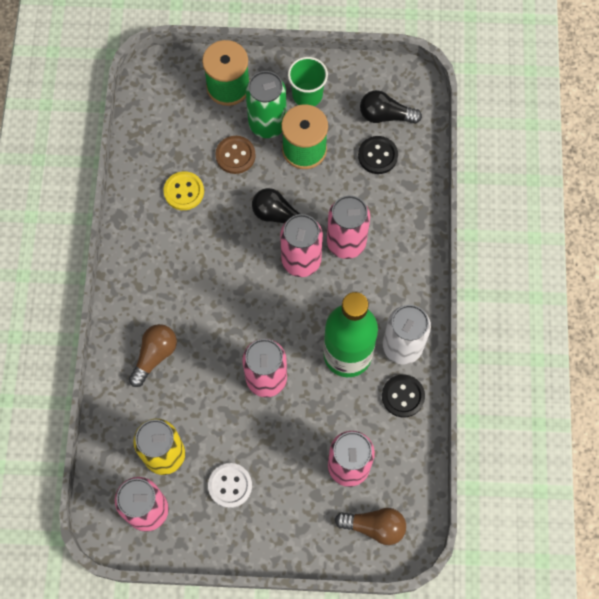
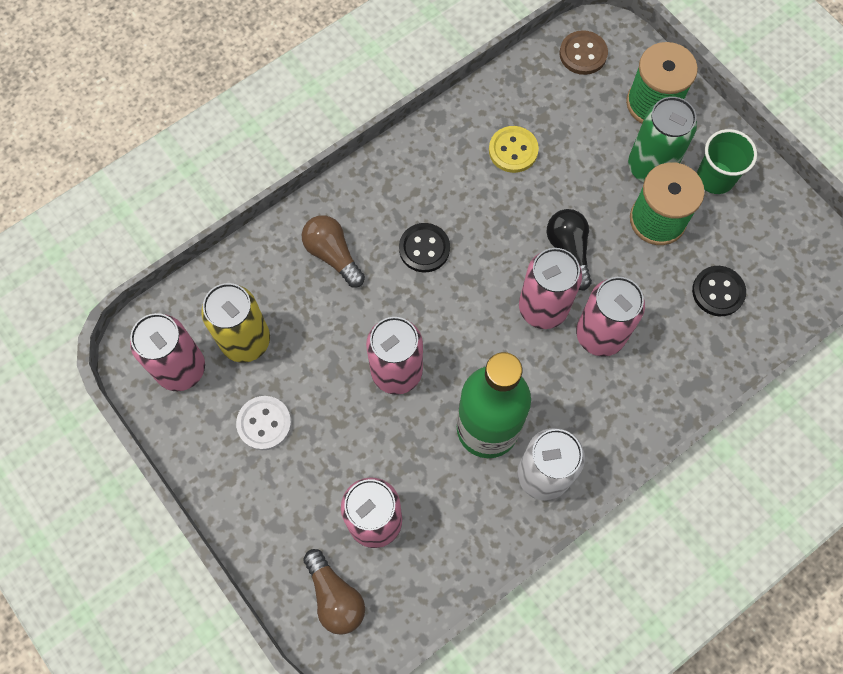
camera: 50 degrees right, 0 degrees up
brown light bulb [129,324,177,387] -> brown light bulb turned 120 degrees counterclockwise [302,215,365,287]
brown button [215,136,256,174] -> brown button moved to [560,30,608,75]
black light bulb [360,90,422,124] -> none
black button [382,374,425,417] -> black button moved to [399,223,450,273]

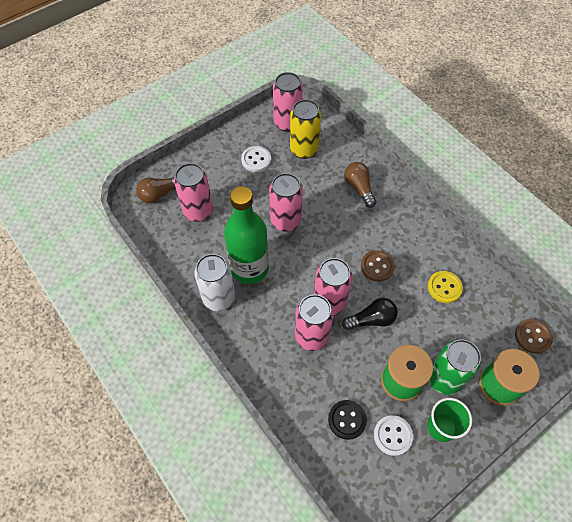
camera: 90 degrees right, 10 degrees down
brown light bulb [302,215,365,287] -> brown light bulb turned 75 degrees counterclockwise [344,162,376,208]
black button [399,223,450,273] -> none
none -> brown button [361,250,395,282]
none -> white button [374,415,413,456]

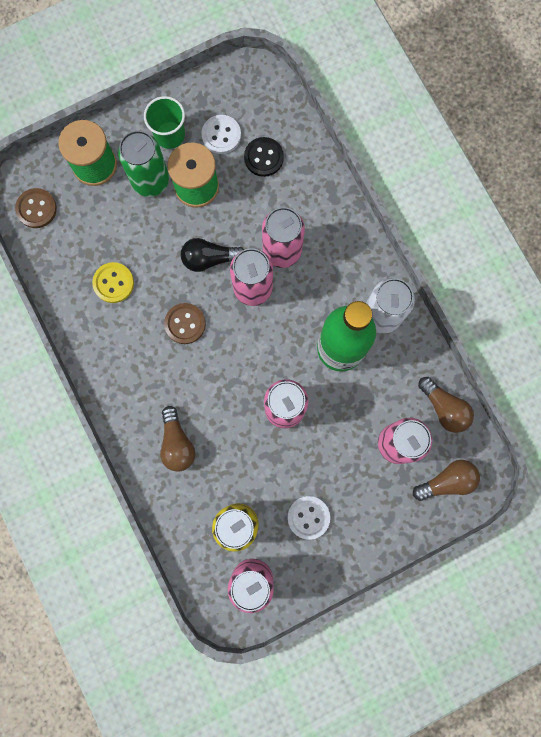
camera: 170 degrees left, 20 degrees up
none -> brown light bulb [418,377,474,433]

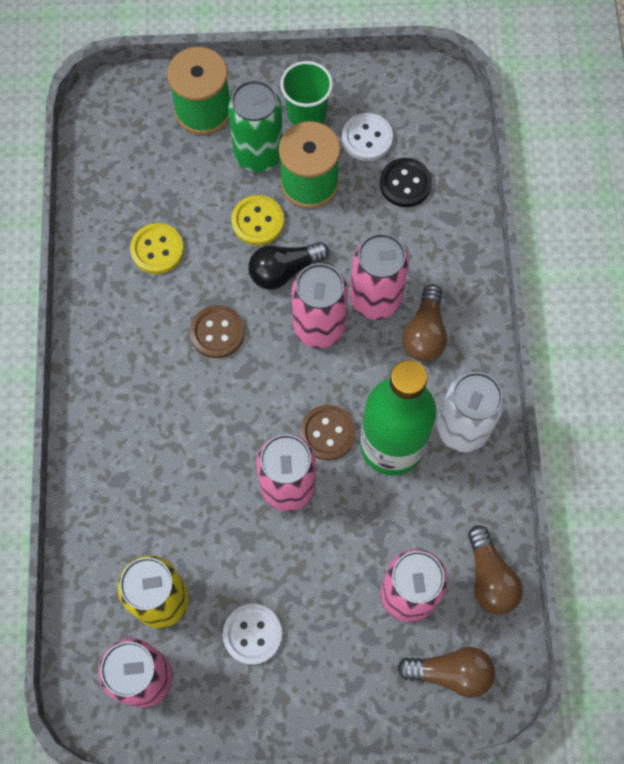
camera: 25 degrees right, 10 degrees down
brown button [15,188,57,228] -> brown button moved to [300,405,356,460]
brown light bulb [160,406,195,472] -> brown light bulb moved to [402,284,447,362]
black light bulb [181,238,244,272] -> black light bulb turned 45 degrees counterclockwise [248,242,329,290]
none -> yellow button [232,195,284,245]

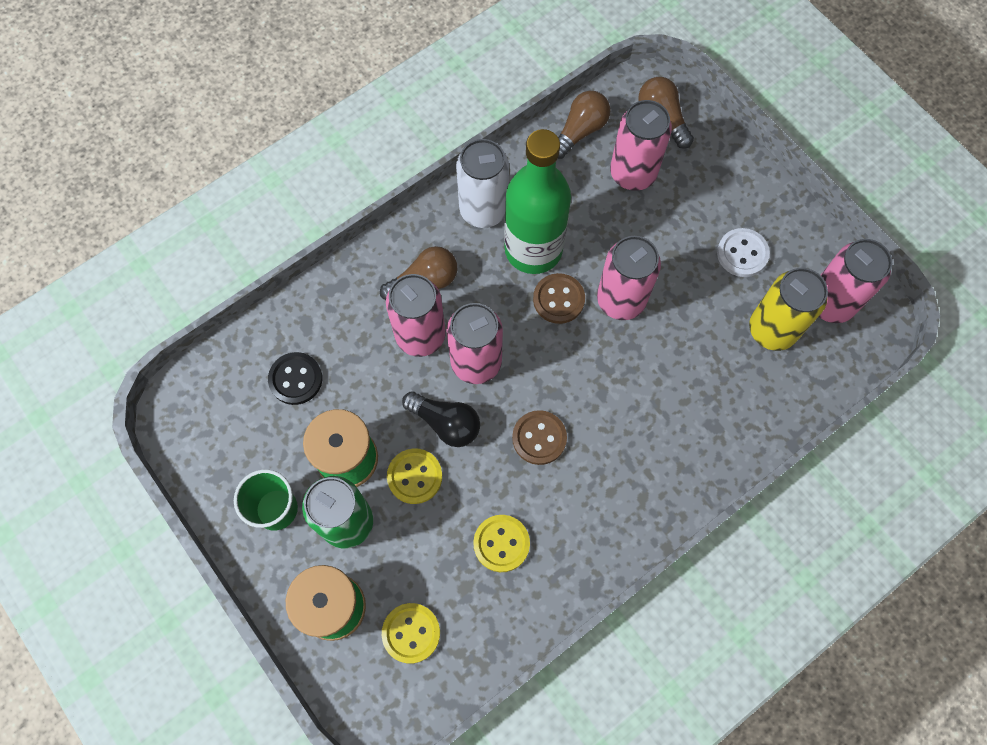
camera: 125 degrees left, 0 degrees up
white button [342,113,393,161] -> none
none -> yellow button [382,603,440,664]

